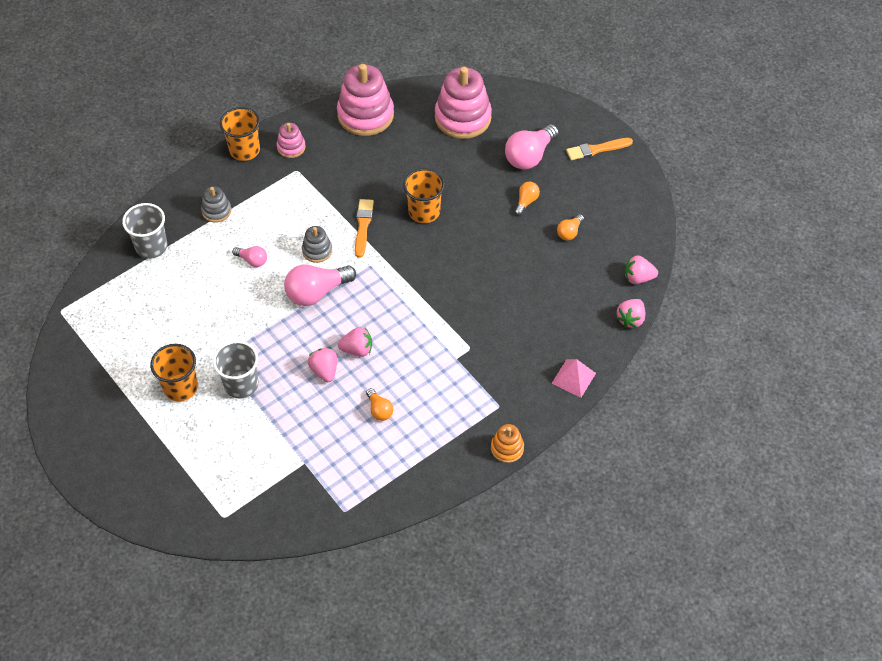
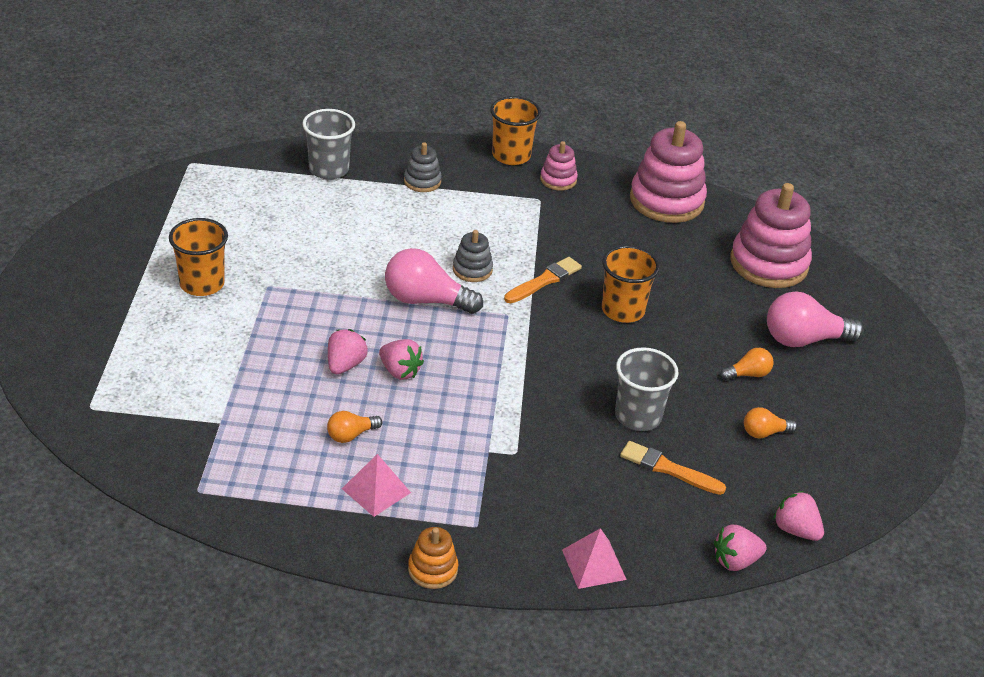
camera: 40 degrees right, 15 degrees down
grey cup [213,341,258,398] -> grey cup moved to [615,347,679,431]
pink light bulb [232,246,267,267] -> none
orange light bulb [366,388,393,421] -> orange light bulb turned 45 degrees clockwise [327,411,382,443]
orange brush [566,138,633,160] -> orange brush moved to [620,441,726,495]
none -> pink pyramid [342,454,411,517]

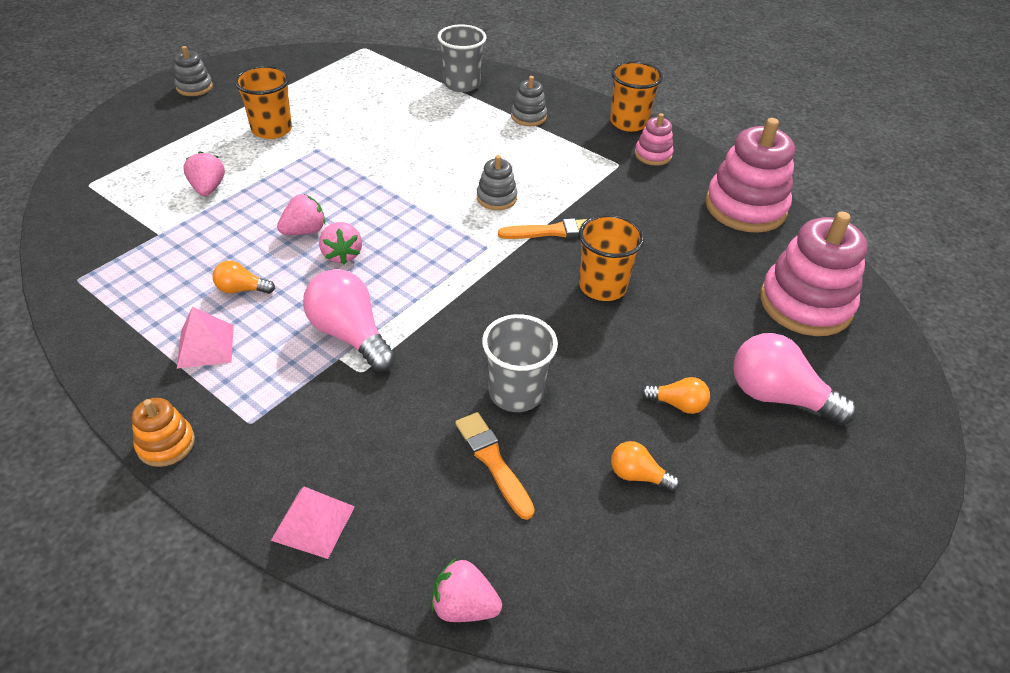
camera: 35 degrees right, 5 degrees up
pink light bulb [385,248,483,314] -> pink light bulb moved to [303,269,396,372]
pink strawberry [773,491,824,541] -> pink strawberry moved to [183,151,225,196]
none -> grey stacking toy [174,46,213,96]

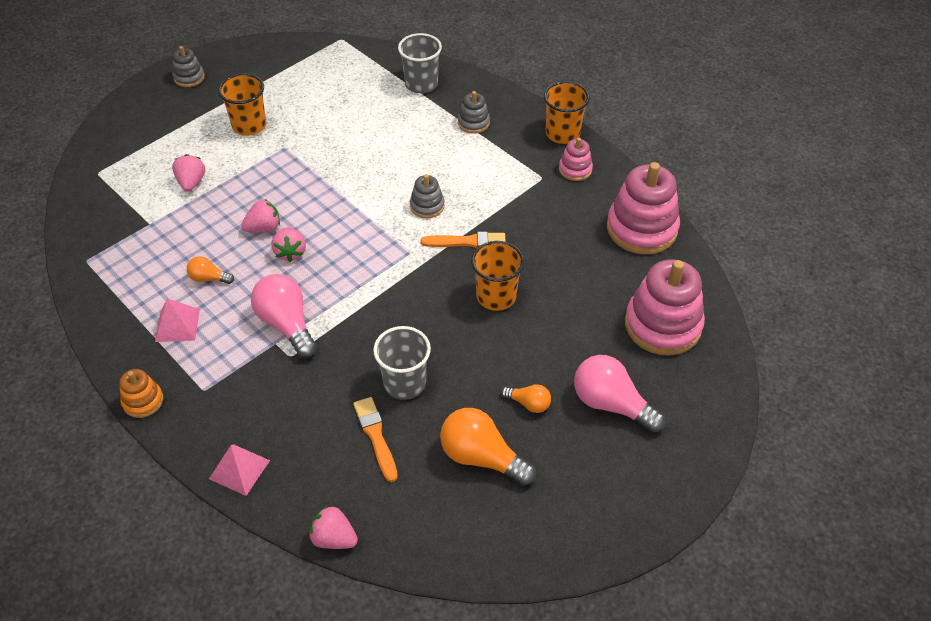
camera: 10 degrees right, 5 degrees up
orange light bulb [611,441,680,491] -> orange light bulb [440,408,536,486], size x1.92

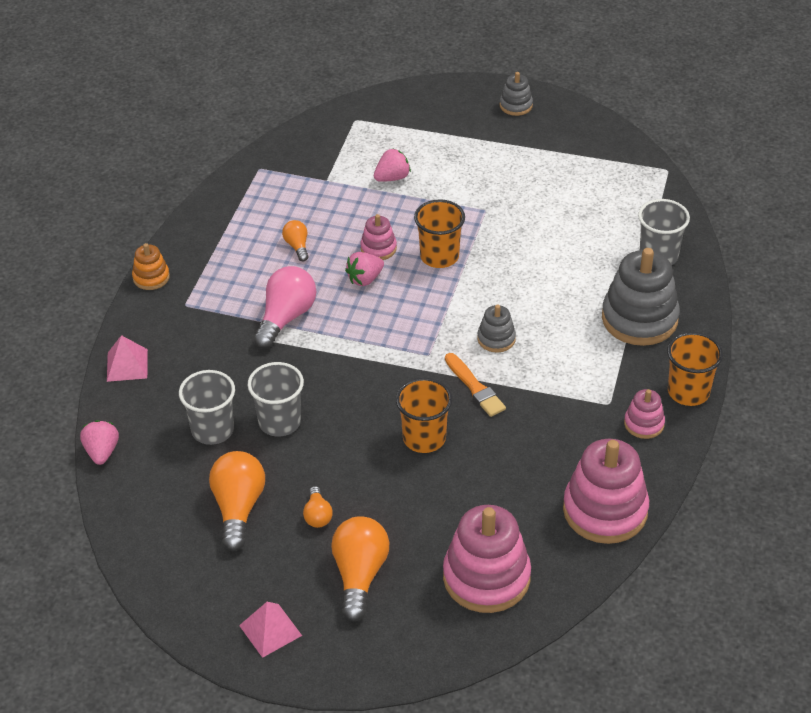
camera: 60 degrees right, 5 degrees down
pink pyramid [155,299,200,342] -> pink pyramid moved to [239,602,302,658]
orange cup [218,74,266,136] -> orange cup moved to [414,199,465,268]
pink strawberry [241,199,280,233] -> pink stacking toy [360,214,397,260]
orange brush [353,397,398,482] -> grey cup [179,370,235,445]
grey stacking toy [458,91,490,134] -> grey stacking toy [602,248,680,346], size x2.01
pink light bulb [574,355,665,433] -> orange light bulb [331,516,389,621]

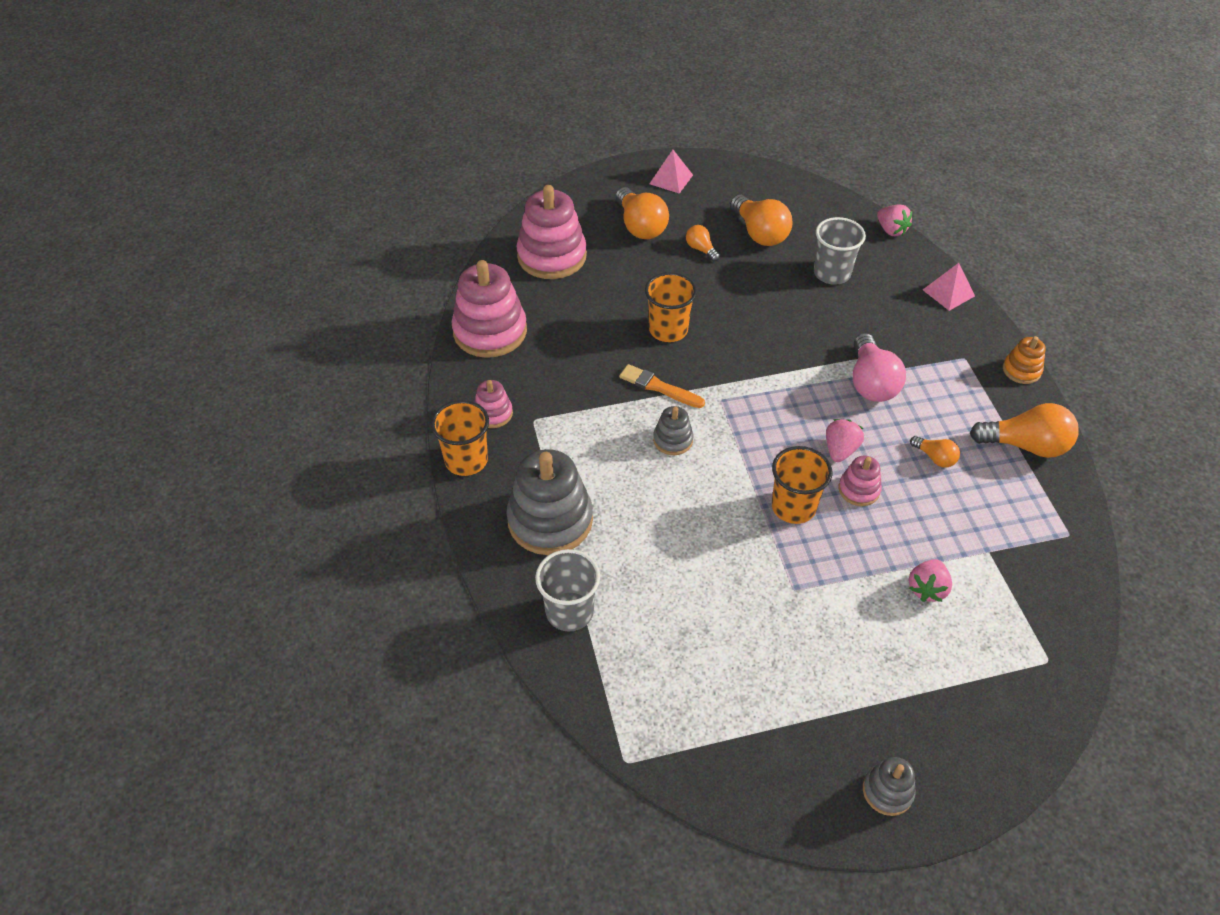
camera: 150 degrees right, 5 degrees up
grey cup [248,362,304,437] -> none
none -> orange light bulb [970,403,1079,458]

